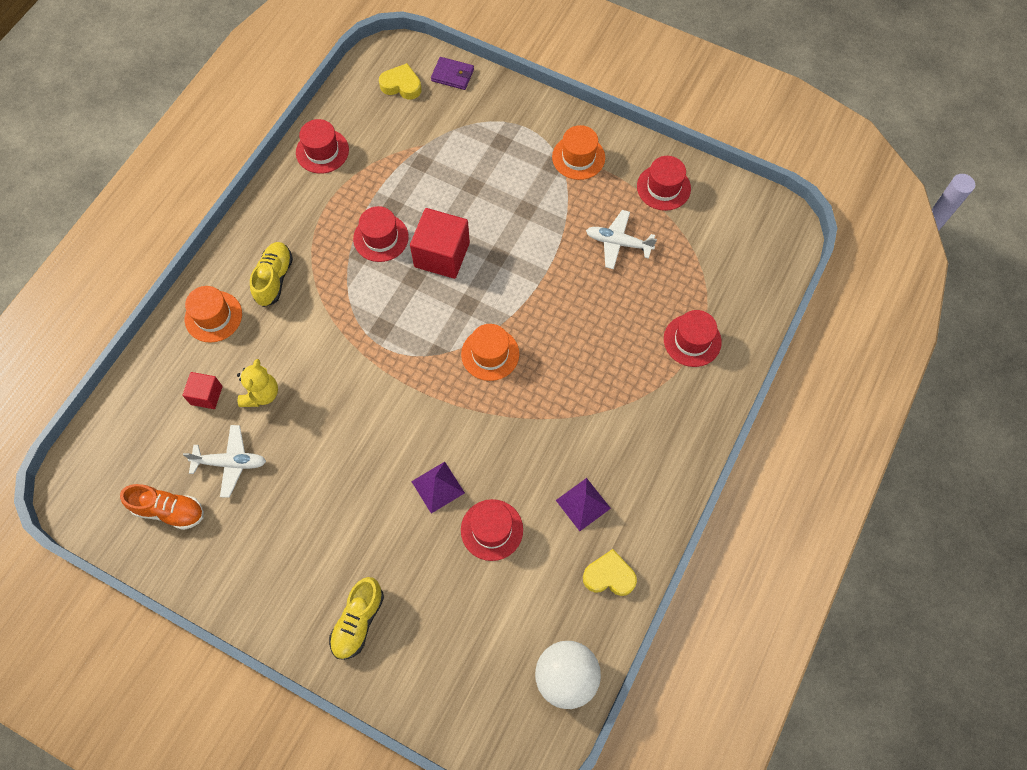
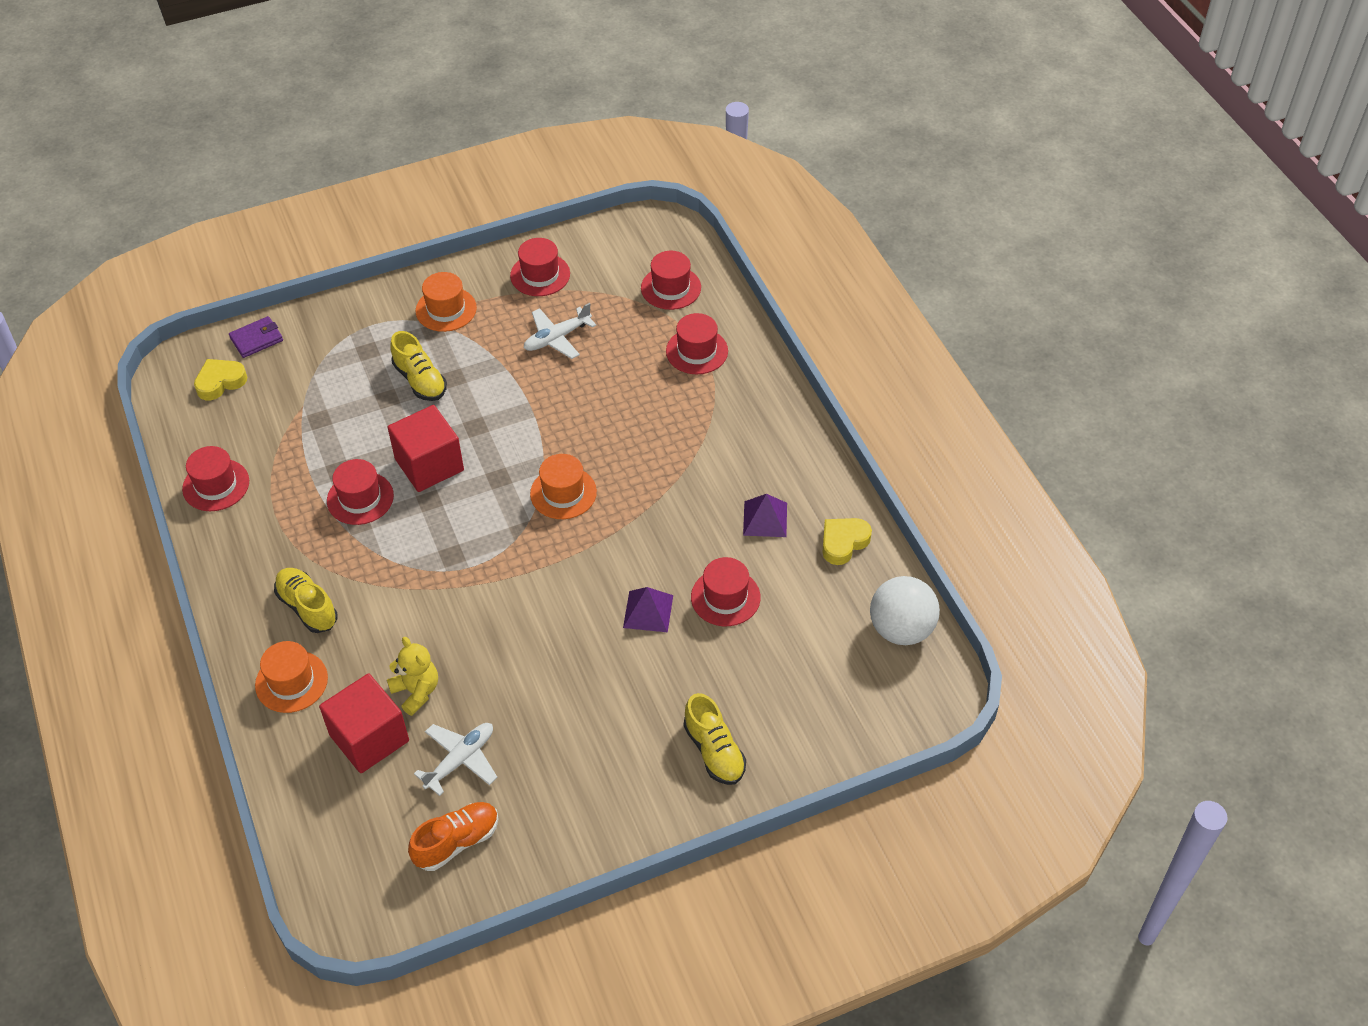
camera: 50 degrees left, 15 degrees down
red cube [182,372,223,409] -> red cube [319,674,409,773], size x1.81
none -> yellow shoe [390,331,447,401]
none -> red hat [641,251,701,310]

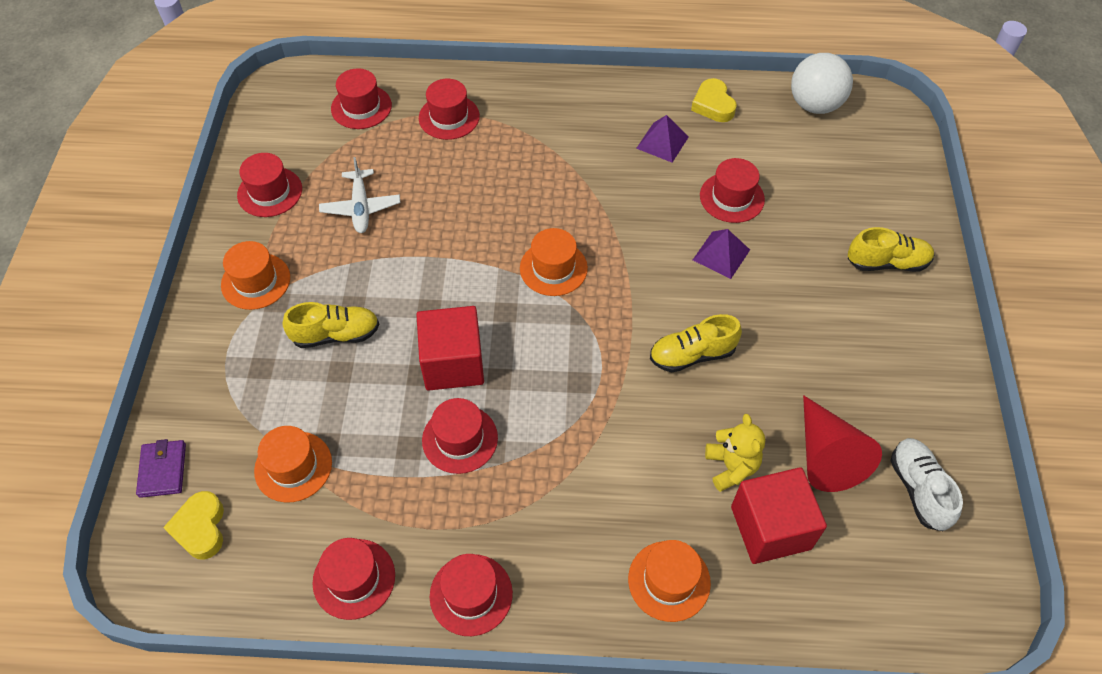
camera: 65 degrees left, 5 degrees up
yellow shoe [274,568,338,633] -> yellow shoe moved to [650,314,742,372]
yellow teddy bear [387,637,438,716] -> yellow teddy bear turned 90 degrees clockwise [705,414,765,492]
orange shoe [408,802,499,871] -> white shoe [891,438,963,531]
white plane [414,723,498,796] -> red cone [803,395,882,492]
none -> orange hat [254,426,332,502]
none -> red hat [430,554,513,636]

